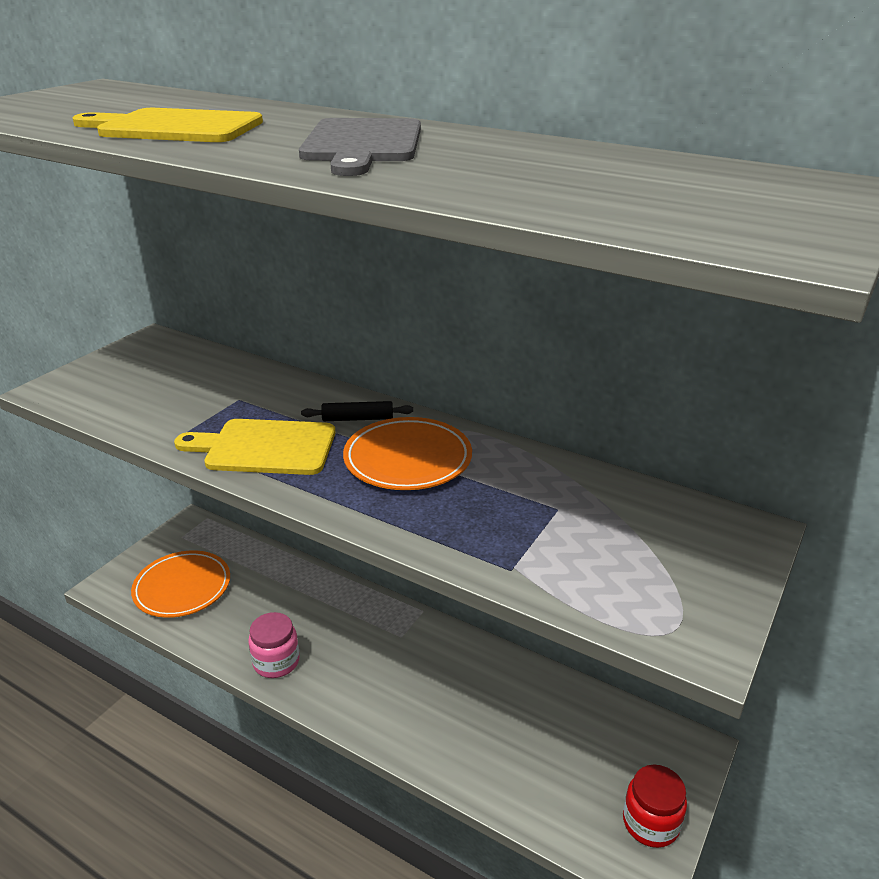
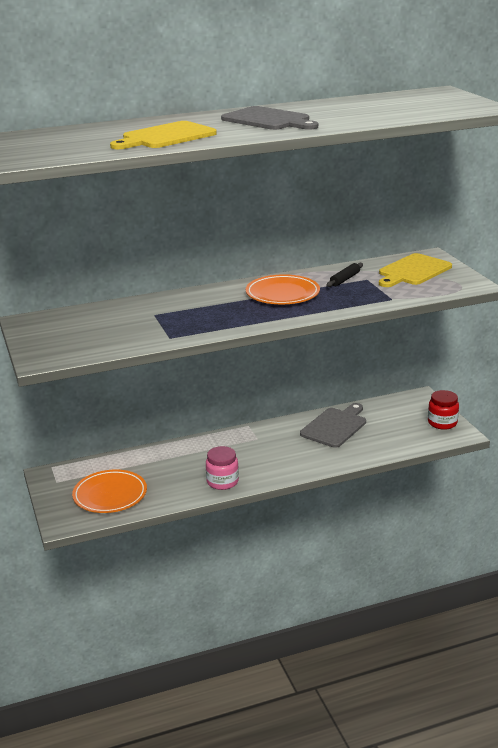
camera: 50 degrees left, 5 degrees down
yellow cutting board [174,419,335,475] -> yellow cutting board moved to [379,253,452,287]
black rolling pin [301,401,413,421] -> black rolling pin moved to [326,263,363,287]
none -> grey cutting board [300,403,366,448]

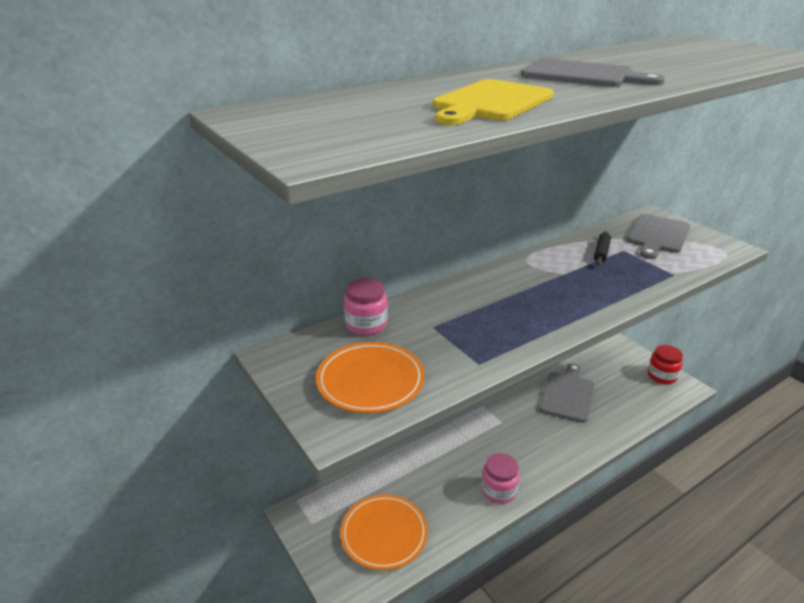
camera: 15 degrees left, 5 degrees up
orange plate [246,274,320,304] -> orange plate moved to [316,342,424,413]
yellow cutting board [379,253,452,287] -> grey cutting board [627,214,690,259]
none -> pink jar [344,278,388,335]

